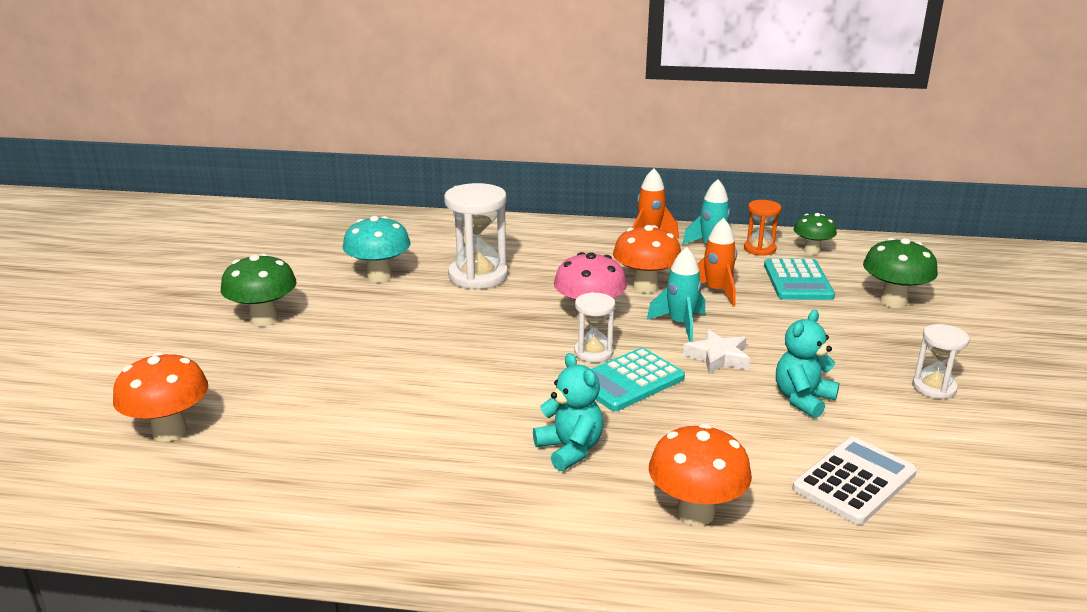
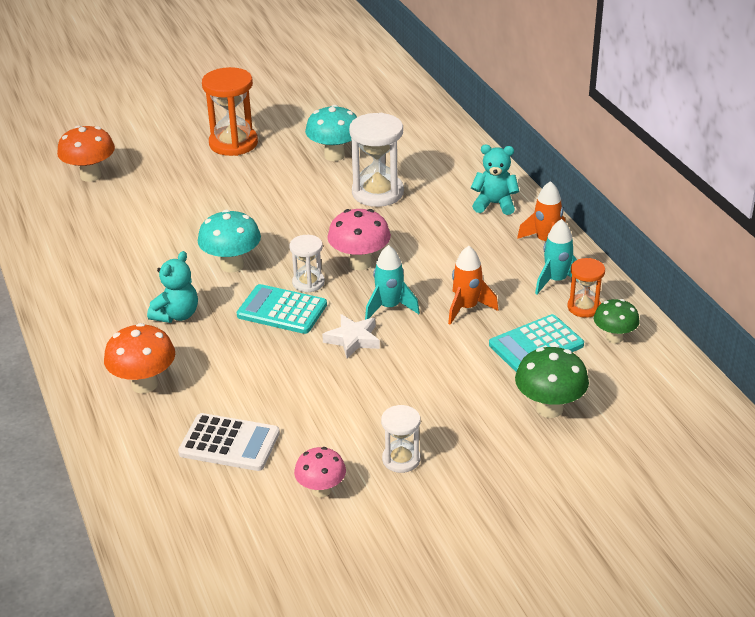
camera: 60 degrees right, 10 degrees up
green mushroom [221,253,297,327] -> orange hourglass [202,67,258,156]
orange mushroom [613,225,681,293] -> none
turquoise teddy bear [776,310,840,418] -> turquoise teddy bear moved to [471,145,519,215]
none -> turquoise mushroom [198,209,261,273]
none -> pink mushroom [294,447,346,498]

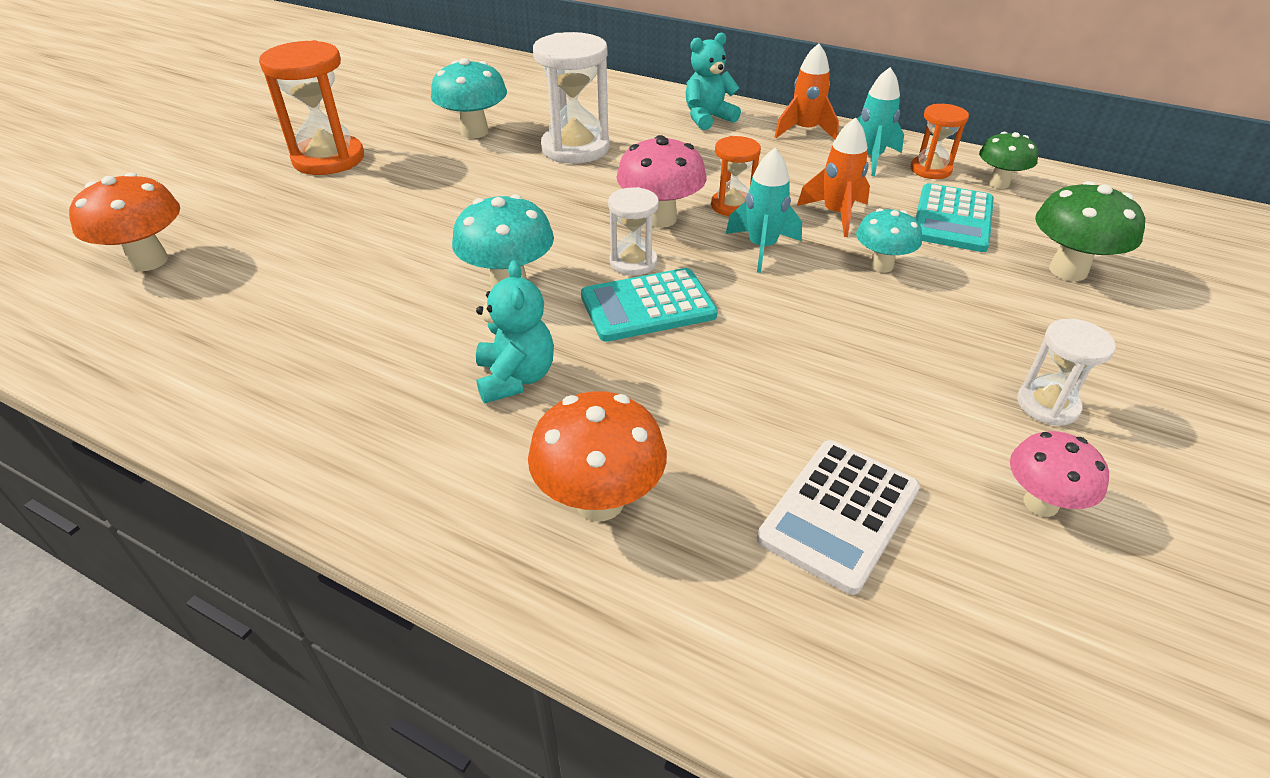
camera: 40 degrees left, 5 degrees up
white calculator [178,413,280,471] -> white calculator turned 150 degrees clockwise [757,440,920,595]
white star [322,314,380,359] -> none
none -> orange hourglass [711,136,761,216]
none -> turquoise mushroom [856,208,922,273]

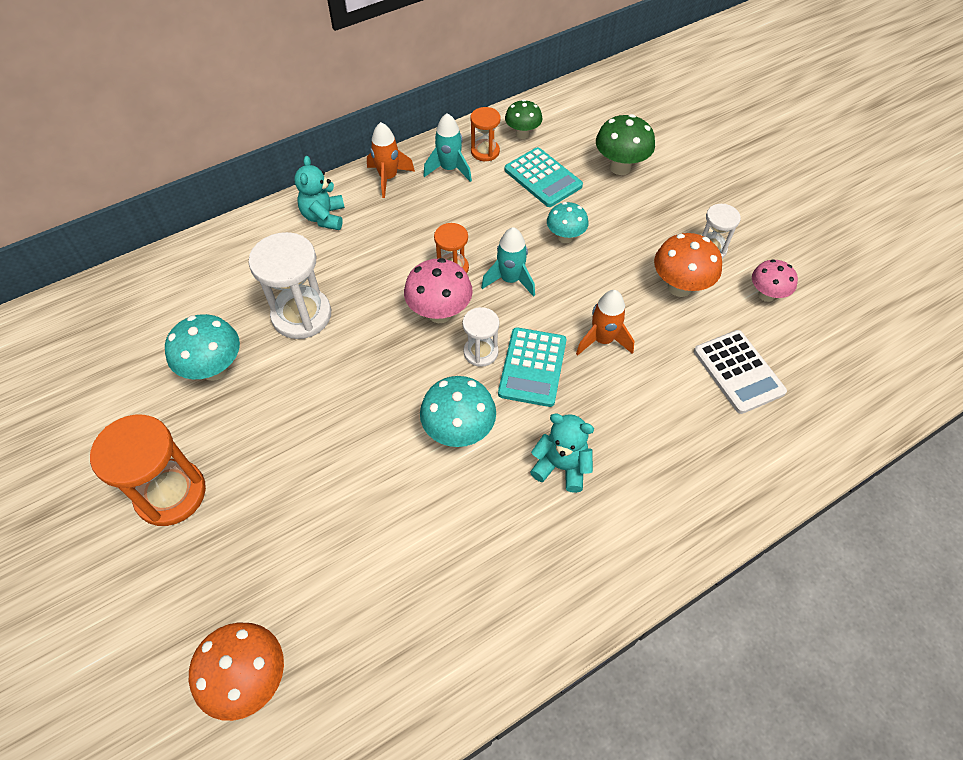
camera: 60 degrees left, 15 degrees up
orange mushroom [528,391,667,521] -> orange mushroom moved to [654,233,722,297]
orange rocket [797,117,870,237] -> orange rocket moved to [576,290,634,356]

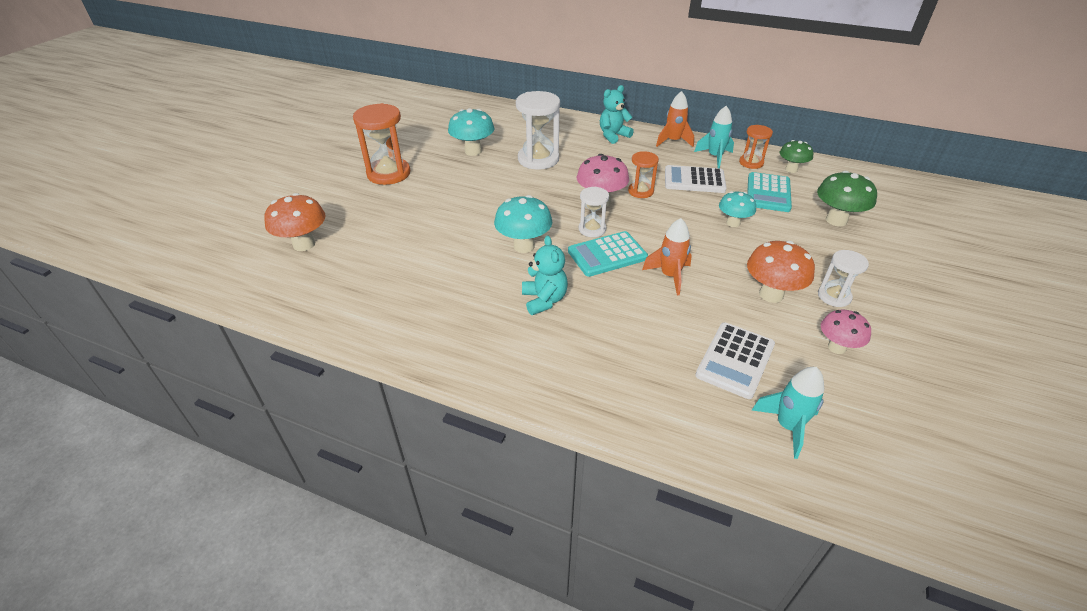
camera: 55 degrees right, 15 degrees down
turquoise rocket [481,227,535,297] -> turquoise rocket moved to [752,367,824,459]
none -> white calculator [665,165,726,193]

